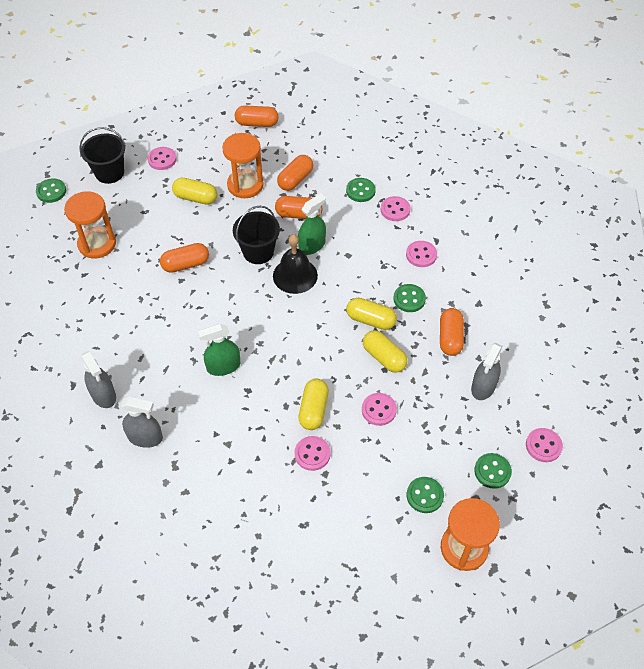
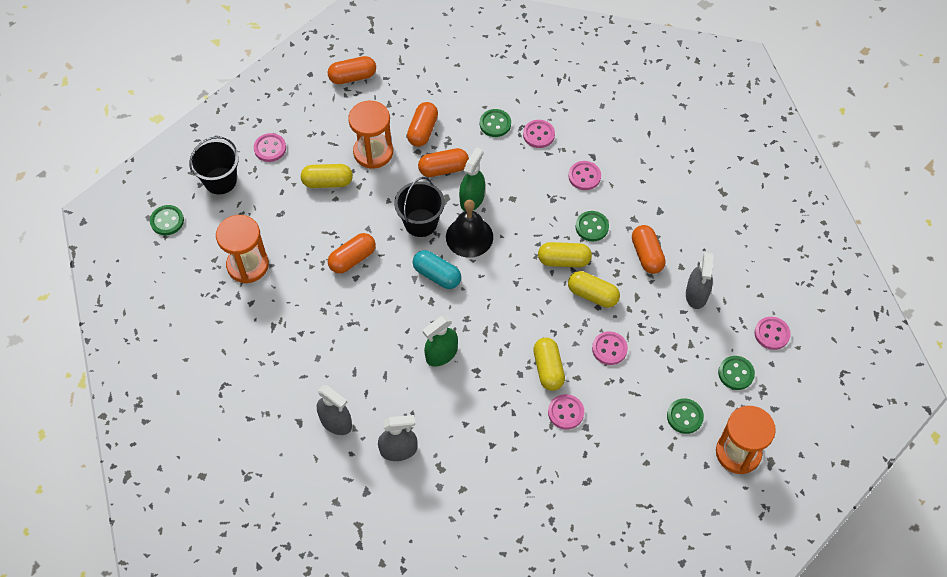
camera: 20 degrees left, 5 degrees up
none -> turquoise capsule [413,250,461,289]

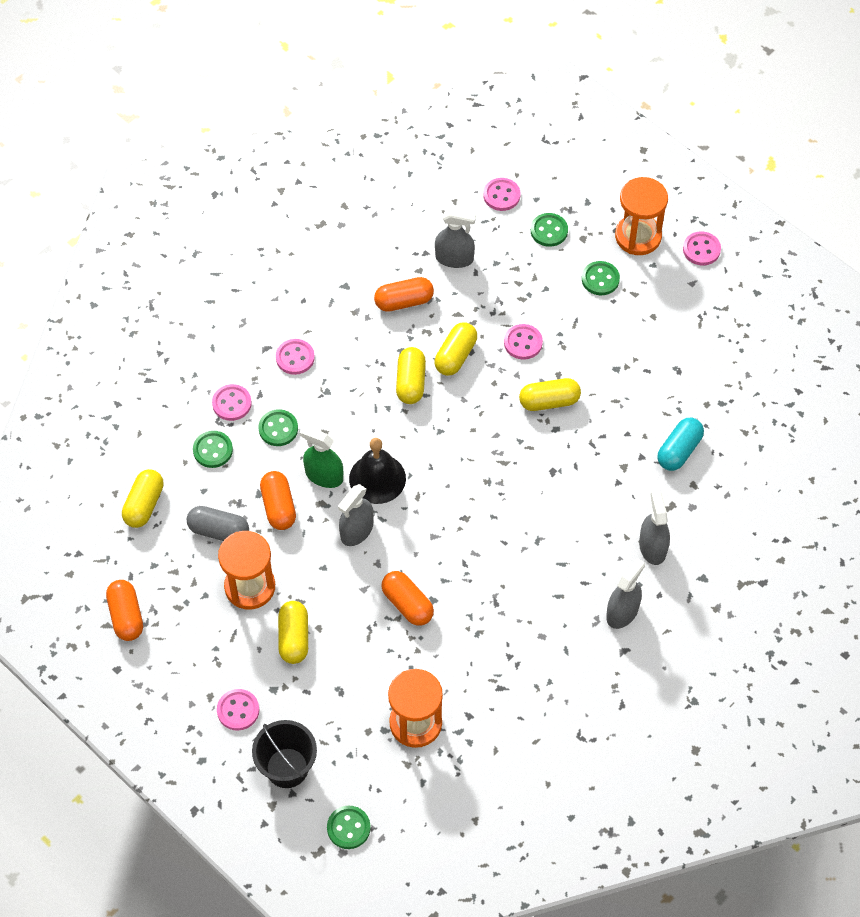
camera: 90 degrees left, 0 degrees up
black bucket [394,177,445,237] -> grey spray bottle [338,484,374,546]
orange capsule [407,102,438,147] -> grey capsule [187,506,249,541]
turquoise capsule [413,250,461,289] -> turquoise capsule moved to [658,418,704,471]
green spray bottle [423,316,458,367] -> none
pink button [548,394,584,429] -> pink button moved to [683,232,721,265]
green button [575,211,609,241] -> green button moved to [259,409,298,446]
none -> yellow capsule [122,469,164,528]

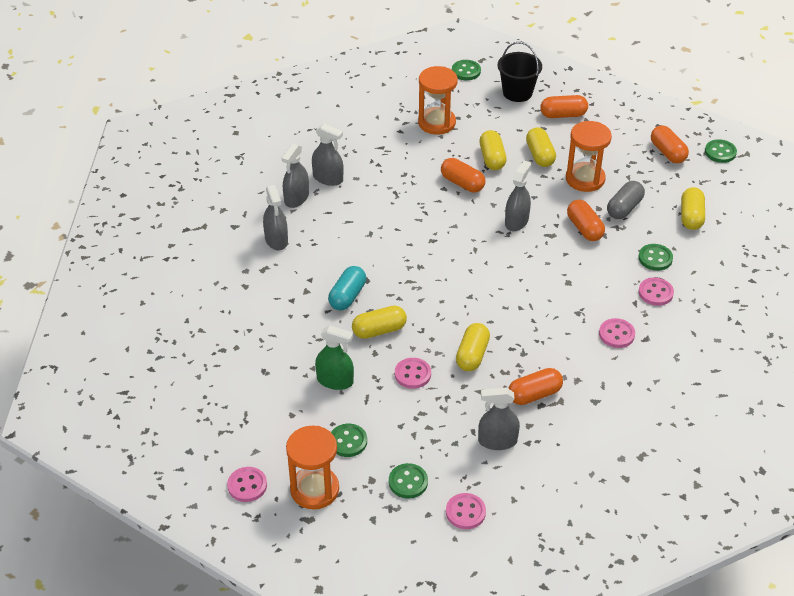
camera: 170 degrees right, 15 degrees down
grey capsule [187,506,249,541] -> grey capsule turned 60 degrees counterclockwise [607,181,645,219]
pink button [217,689,259,731] -> orange capsule [540,95,588,118]
green button [259,409,298,446] -> green button moved to [705,139,737,163]
green spray bottle [299,426,343,488] -> green spray bottle moved to [315,325,354,390]
black bell [349,438,406,504] -> none
yellow capsule [396,347,426,404] -> yellow capsule moved to [479,130,507,170]
turquoise capsule [658,418,704,471] -> turquoise capsule moved to [328,266,366,310]
none -> grey spray bottle [312,124,343,186]

